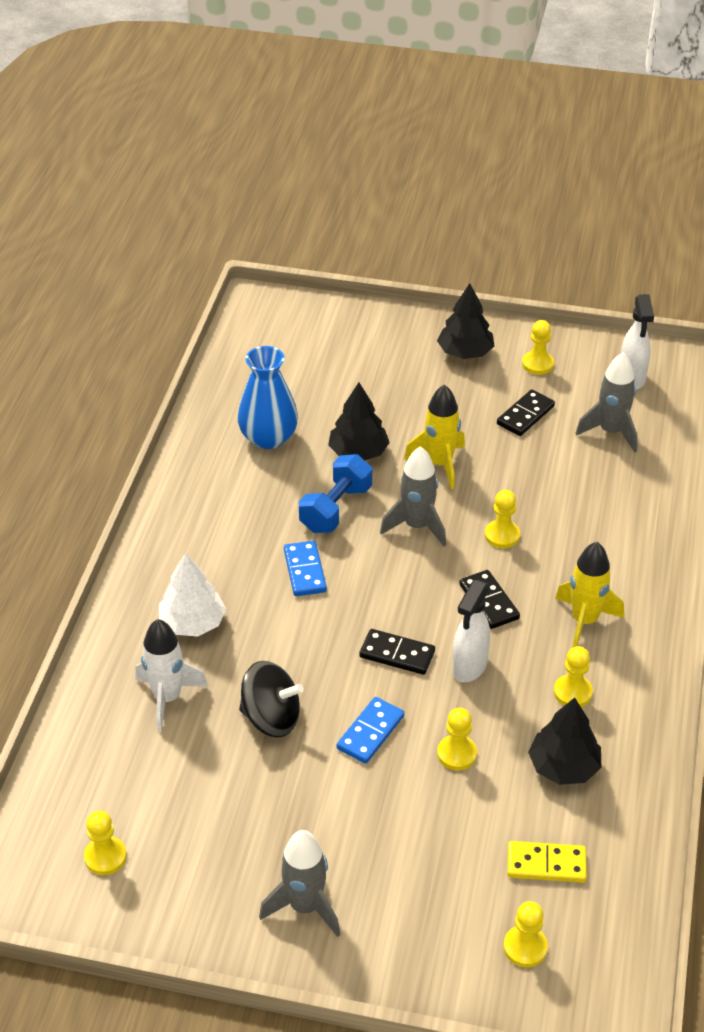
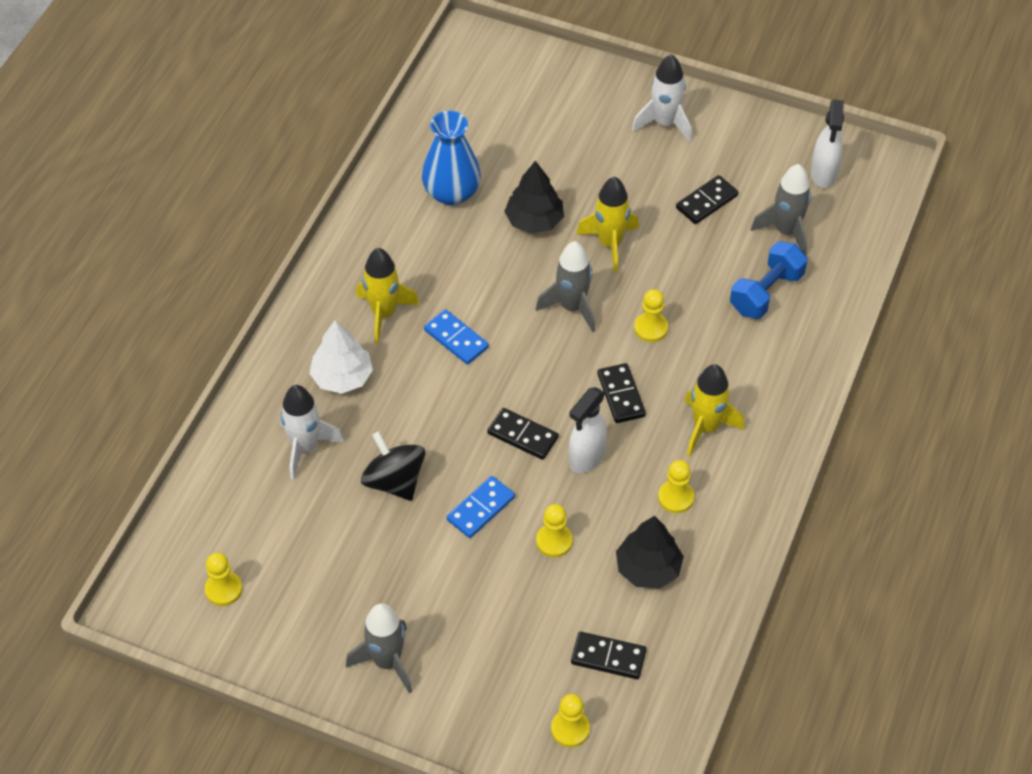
camera: 10 degrees right, 10 degrees up
black spinning top [239,661,304,737] -> black spinning top turned 150 degrees counterclockwise [361,431,425,501]
blue domino [284,541,327,596] -> blue domino turned 45 degrees counterclockwise [424,309,489,365]
blue dumbbell [299,454,372,533] -> blue dumbbell moved to [730,241,807,319]
black tree [437,283,494,359] -> white rocket [632,54,692,142]
yellow domino [507,841,587,883] -> black domino [571,632,646,679]
yellow pawn [522,320,554,375] -> none
none -> yellow rocket [356,248,420,344]

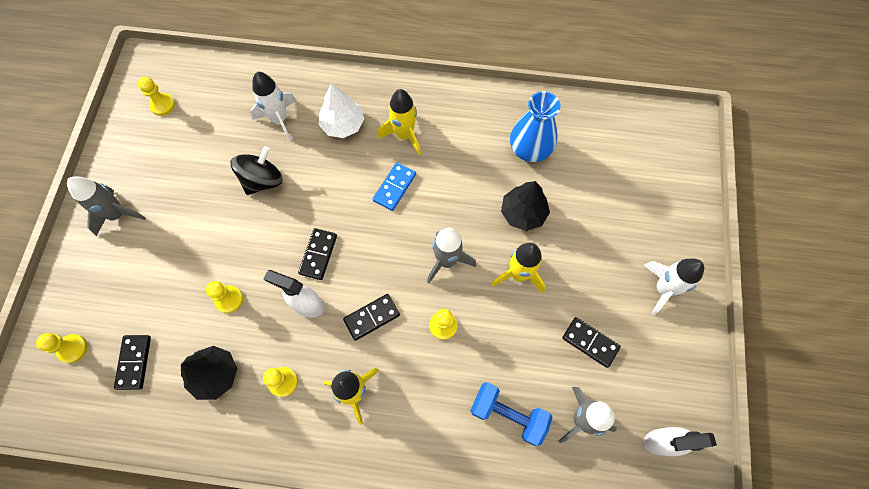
camera: 75 degrees right, 15 degrees up
blue domino [447,476,515,538] -> none

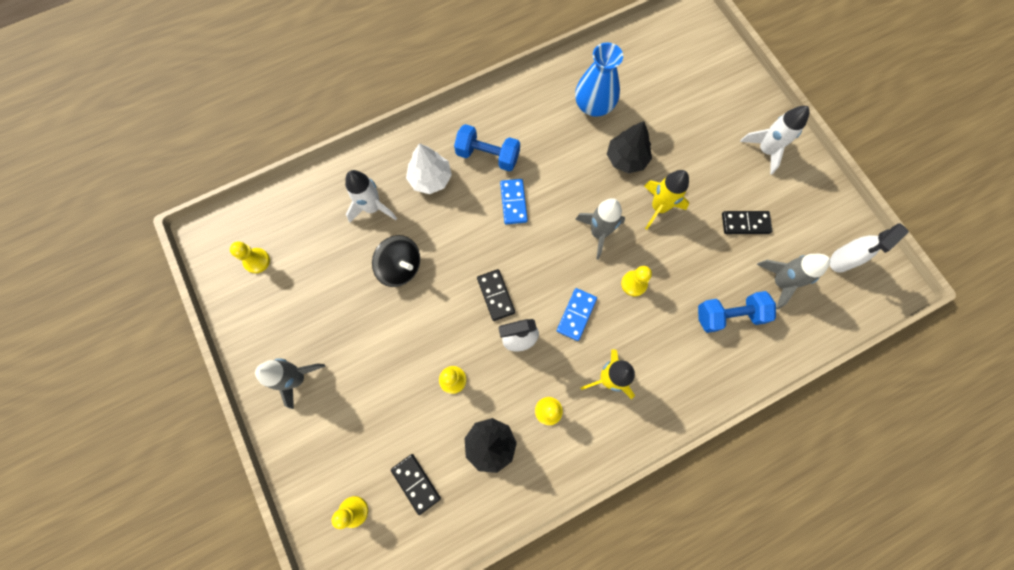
camera: 35 degrees left, 5 degrees up
black spinning top [231,146,283,195] -> black spinning top turned 120 degrees clockwise [372,235,420,287]
black domino [343,294,400,341] -> blue domino [557,288,597,341]
yellow rocket [377,89,421,155] -> blue dumbbell [454,124,520,172]

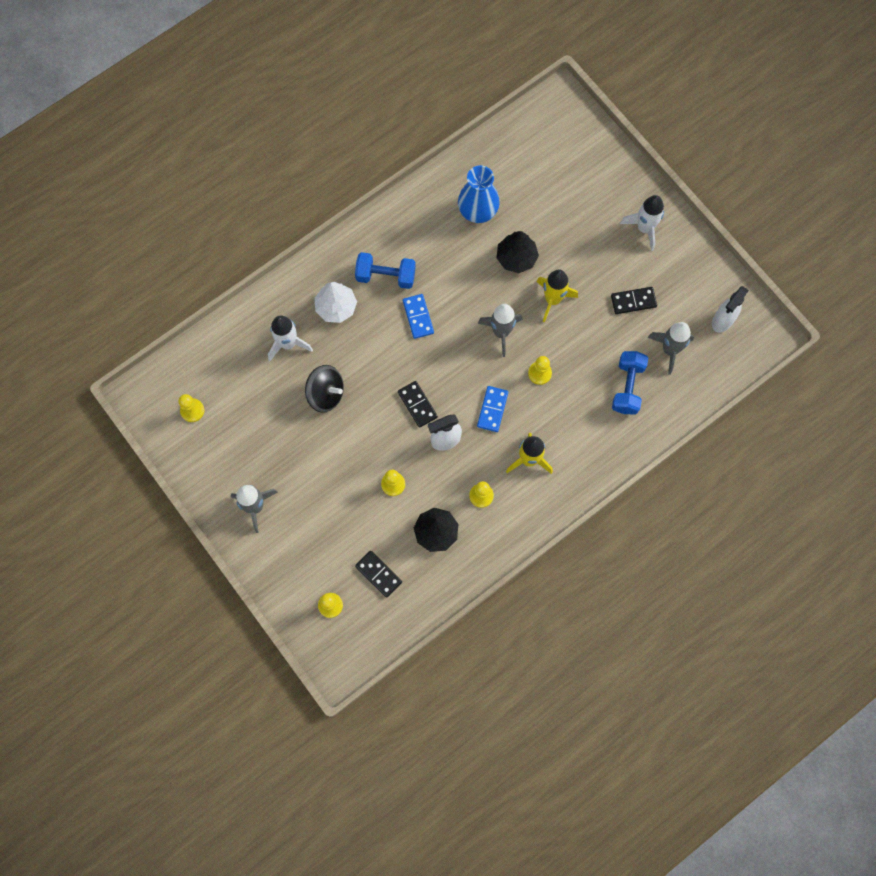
camera: 10 degrees left, 0 degrees up
blue dumbbell [698,291,776,333] -> blue dumbbell turned 60 degrees counterclockwise [612,351,648,414]

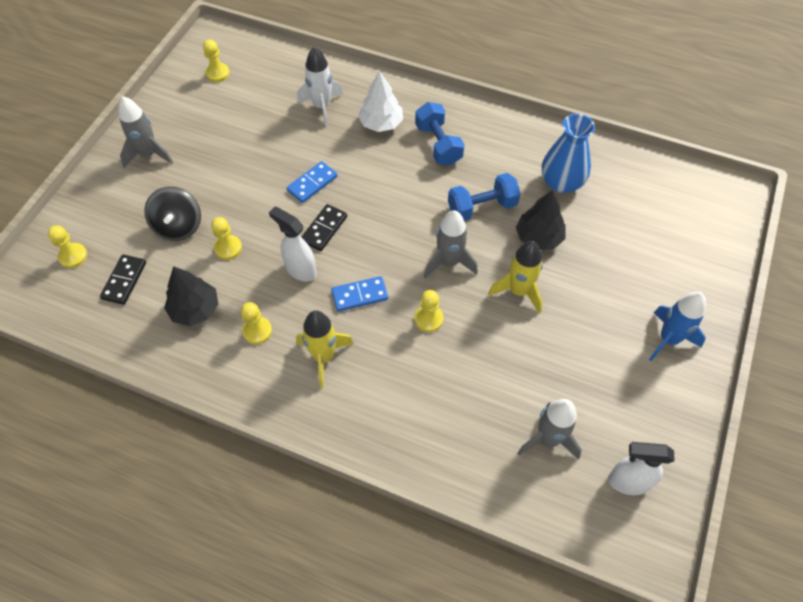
camera: 60 degrees right, 15 degrees down
black spinning top [305,365,344,413] -> black spinning top moved to [144,187,201,241]
blue domino [403,294,434,339] -> blue domino moved to [287,161,337,203]
black domino [611,287,657,314] -> none
blue dumbbell [612,351,648,414] -> blue dumbbell moved to [448,173,521,221]
white rocket [620,195,664,251] -> blue rocket [649,292,706,361]

